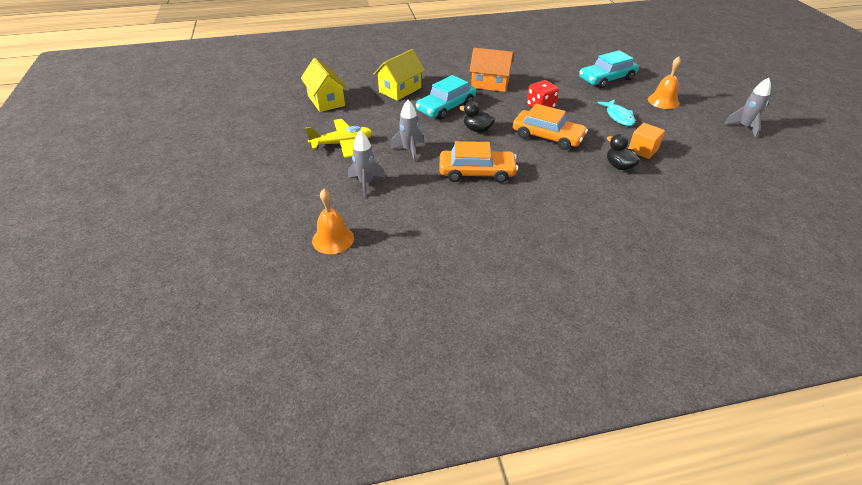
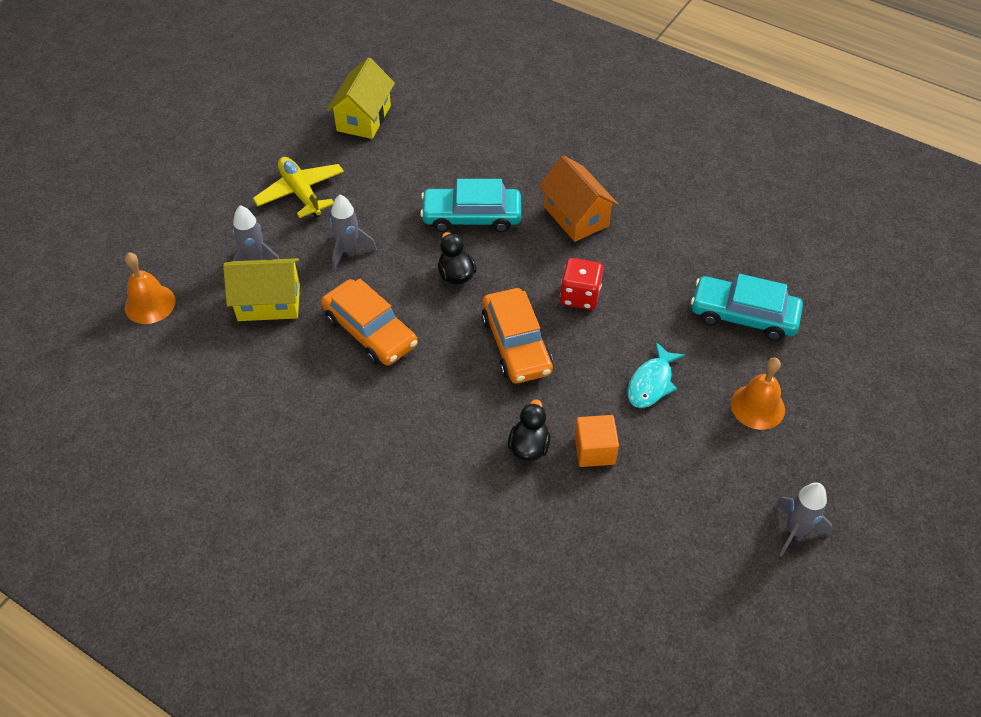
camera: 45 degrees right, 10 degrees up
yellow plane [305,119,373,158] -> yellow plane turned 150 degrees counterclockwise [253,157,344,218]
yellow house [374,49,425,101] -> yellow house moved to [223,258,300,321]

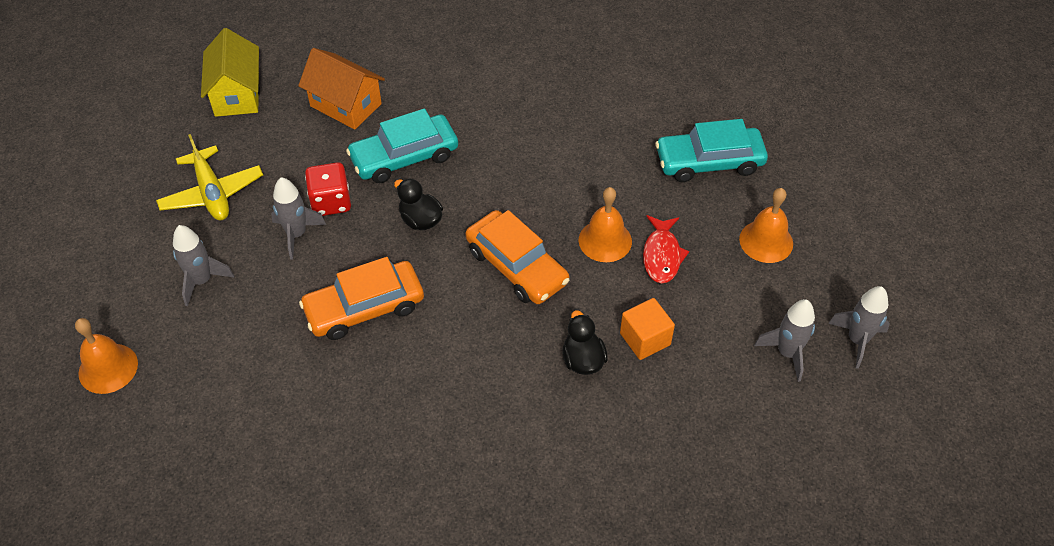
camera: 25 degrees left, 0 degrees up
yellow house [223,258,300,321] -> none
yellow plane [253,157,344,218] -> yellow plane turned 150 degrees counterclockwise [156,134,263,220]
orange car [321,278,418,366] -> orange car turned 135 degrees clockwise [299,257,424,340]
orange house [539,155,619,242] -> orange house moved to [298,48,385,129]
red dice [560,258,603,310] -> red dice moved to [305,162,351,216]
turquoise fish [627,342,685,408] -> red fish [643,215,689,283]
none -> orange bell [579,187,632,262]
none -> grey rocket [754,299,815,382]

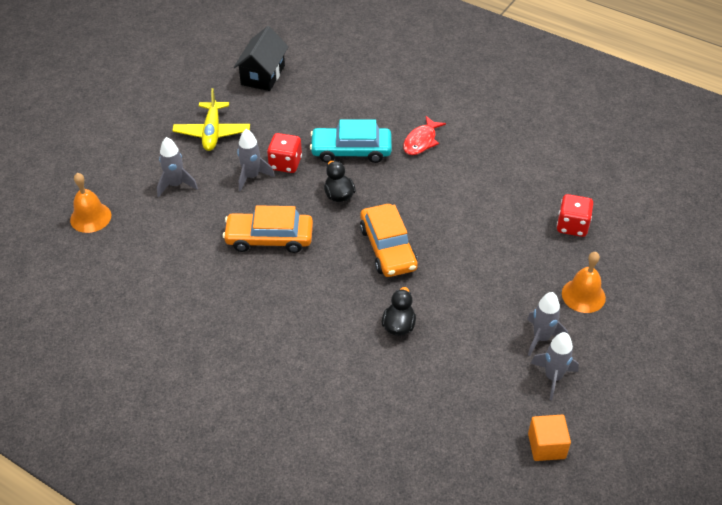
camera: 25 degrees right, 5 degrees down
yellow house [201,28,260,117] -> black house [234,26,289,91]
orange house [298,48,385,129] -> none
orange bell [579,187,632,262] -> none
orange cube [620,298,675,360] -> orange cube moved to [528,415,571,461]
red fish [643,215,689,283] -> red fish moved to [403,116,446,155]
turquoise car [655,119,768,182] -> red dice [557,194,593,237]
grey rocket [828,286,890,369] -> grey rocket moved to [527,292,568,356]

